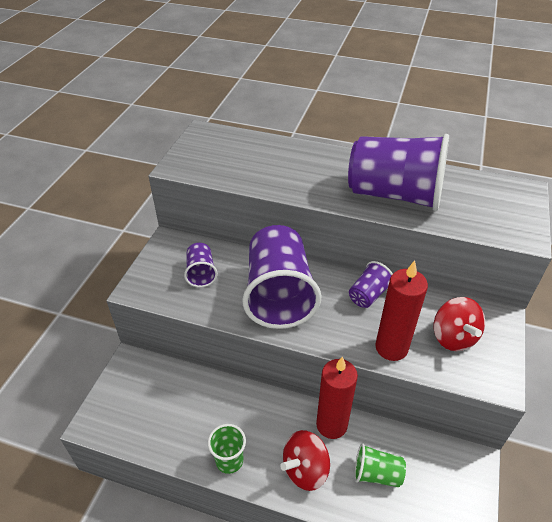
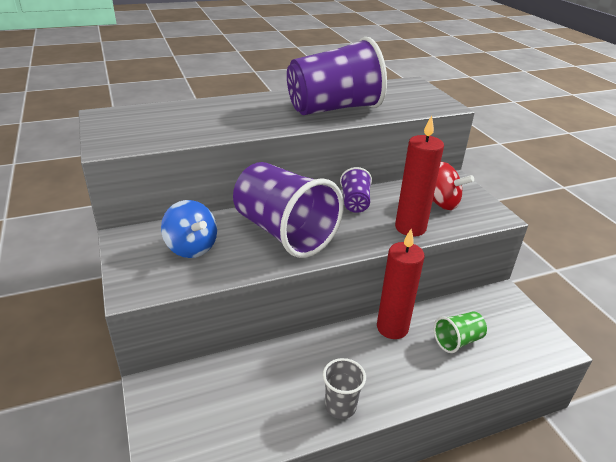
camera: 40 degrees left, 10 degrees down
purple cup [184,243,218,287] -> blue spinning top [161,200,217,258]
green cup [208,424,246,474] -> grey cup [323,358,366,419]
red spinning top [280,430,330,491] -> none

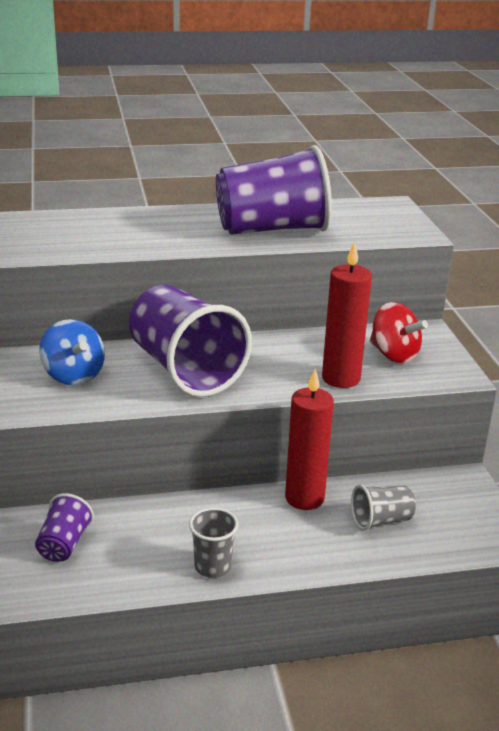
camera: 10 degrees right, 5 degrees down
purple cup [340,167,372,213] -> purple cup moved to [35,493,94,562]
green cup [433,311,487,353] -> grey cup [351,485,416,530]

